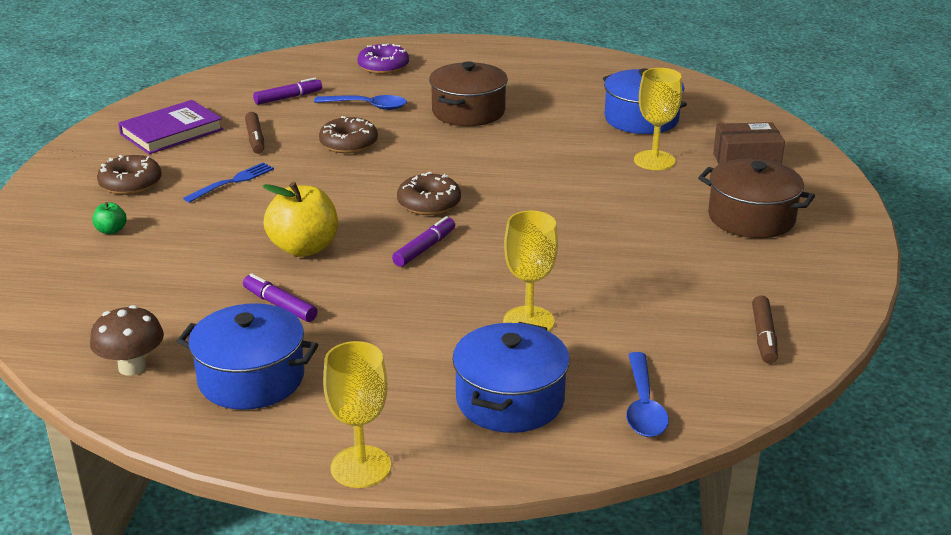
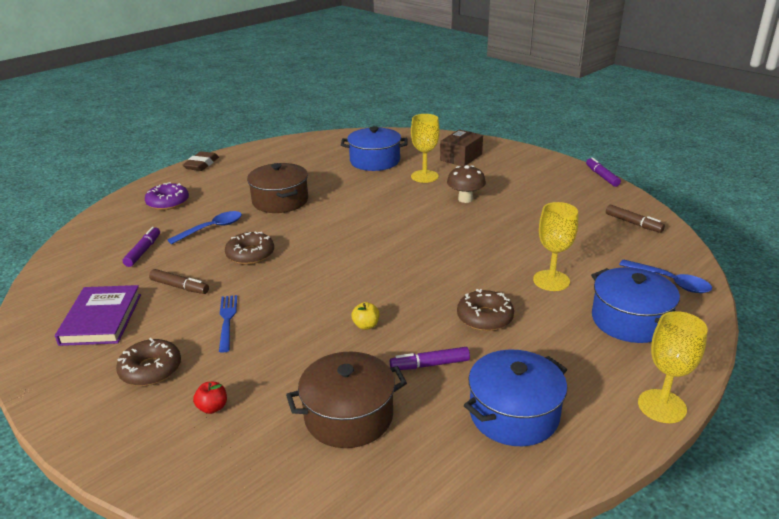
camera: 50 degrees left, 0 degrees up
brown mushroom [90,305,164,376] -> brown mushroom moved to [447,165,486,203]
green apple [93,202,127,234] -> red apple [193,382,227,414]
yellow apple [263,182,338,257] -> yellow apple [351,302,379,330], size x0.46
purple marker [392,216,455,267] -> purple marker moved to [586,157,621,187]
brown donut [397,172,461,215] -> brown donut moved to [457,289,514,331]
brown pot [698,159,815,238] -> brown pot moved to [286,352,407,448]
none -> brown eraser [183,151,219,171]

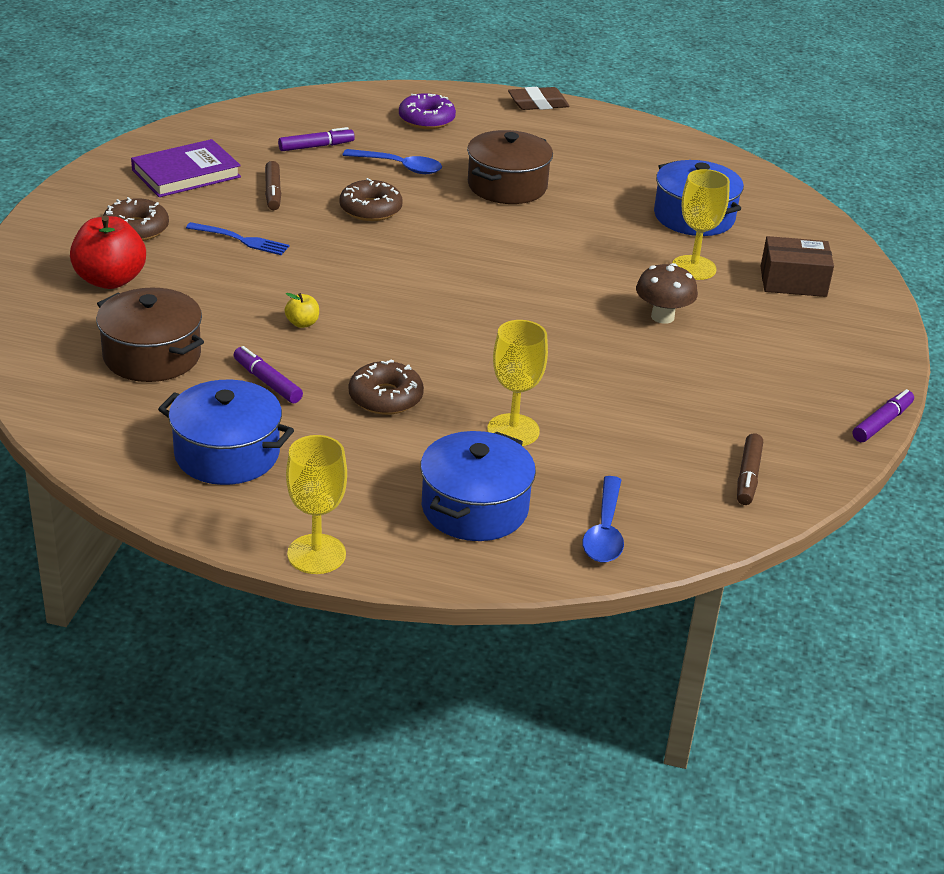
camera: 55 degrees right, 5 degrees up
red apple [193,382,227,414] -> red apple [70,215,146,289], size x2.18
blue fork [219,295,237,353] -> blue fork turned 60 degrees clockwise [186,222,290,255]

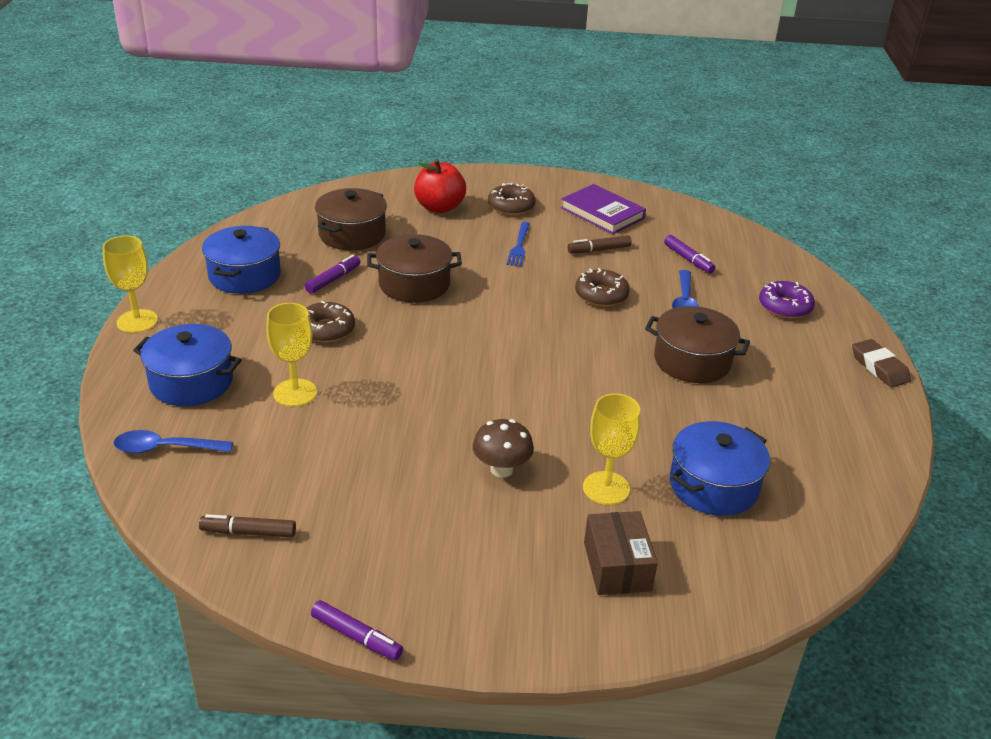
camera: 80 degrees right, 0 degrees up
yellow apple [285,293,319,328] -> brown pot [367,234,462,303]

